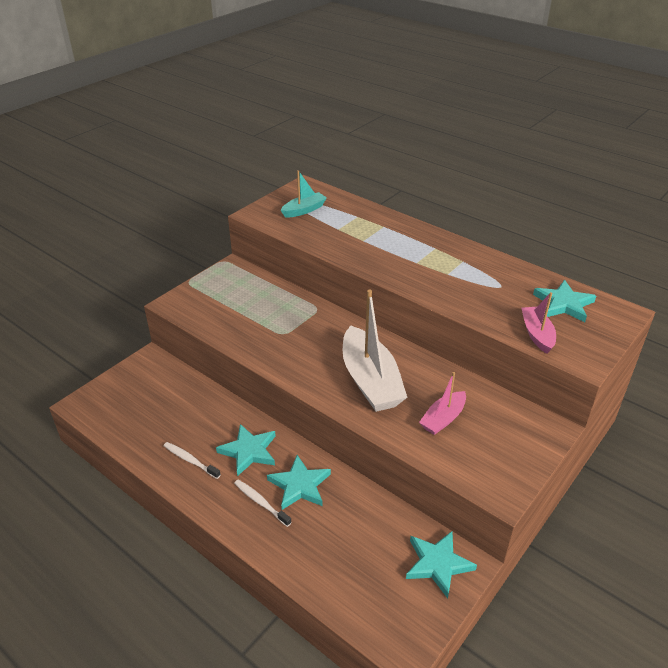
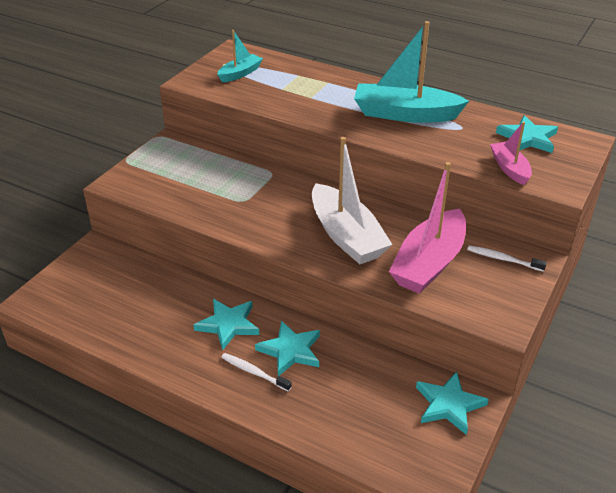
camera: 10 degrees left, 0 degrees up
white toothbrush [164,442,221,479] -> white toothbrush moved to [467,245,547,272]
pink boat [419,372,466,435] -> pink boat [389,162,466,294], size x1.87
none -> turquoise boat [354,21,469,123]

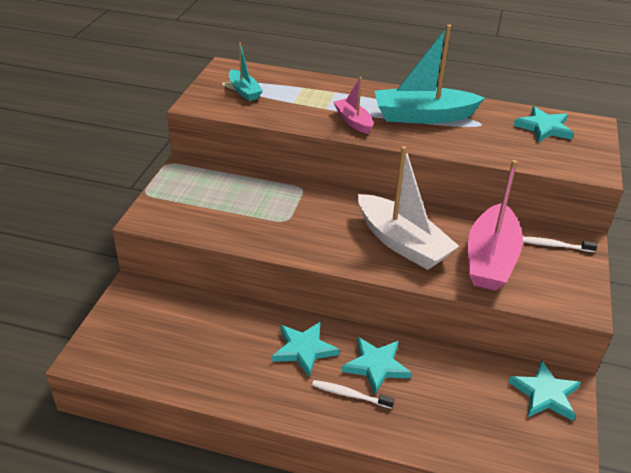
camera: 15 degrees left, 0 degrees up
turquoise boat [217,30,263,82] -> turquoise boat turned 120 degrees clockwise [229,43,263,101]
pink boat [490,122,532,185] -> pink boat moved to [334,77,373,134]

